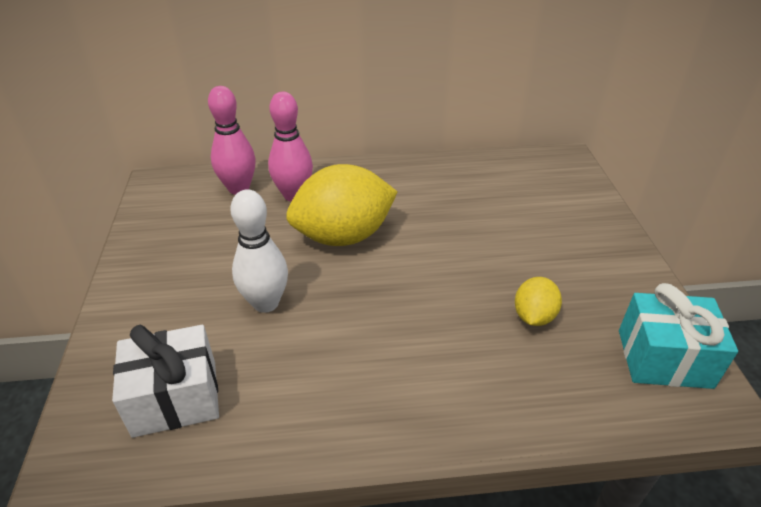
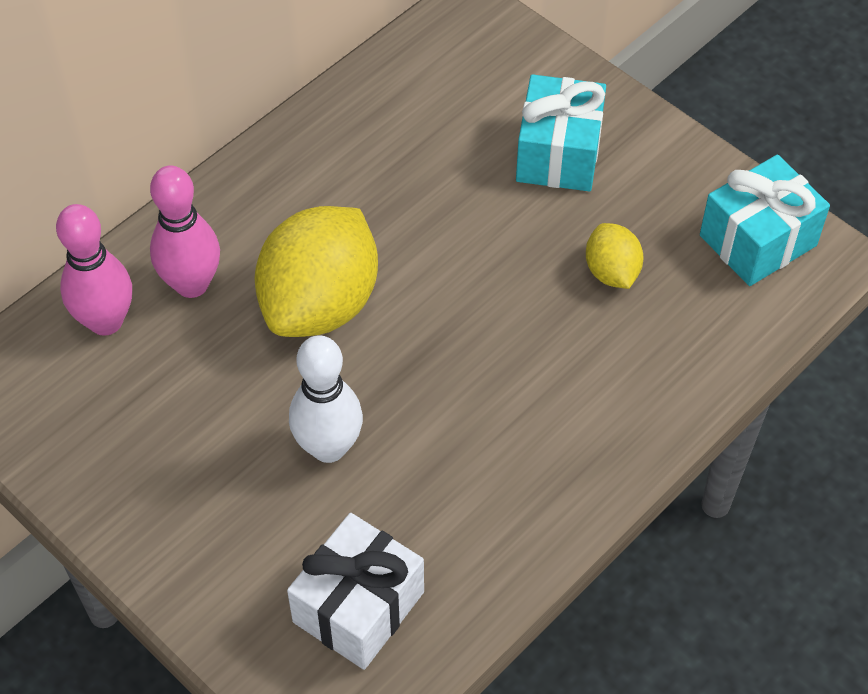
camera: 40 degrees left, 15 degrees up
none -> turquoise gift [516,74,606,191]

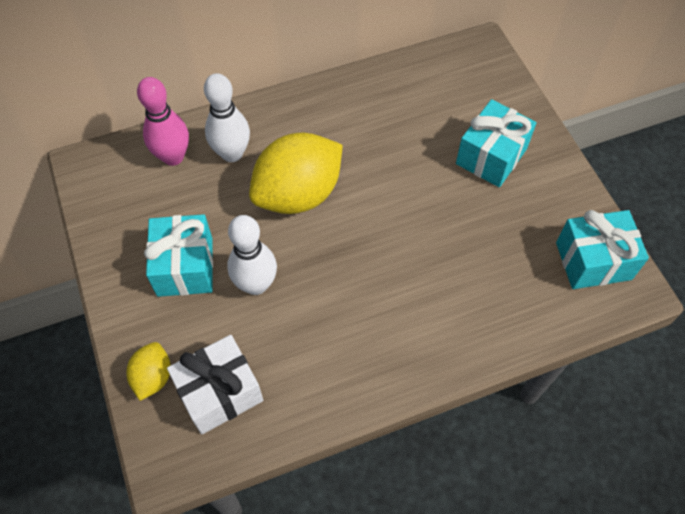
camera: 25 degrees right, 5 degrees up
pink bowling pin [150,165,220,298] -> white bowling pin [204,73,250,162]
yellow lemon [586,223,643,289] -> yellow lemon moved to [126,342,171,401]
none -> turquoise gift [144,214,213,297]

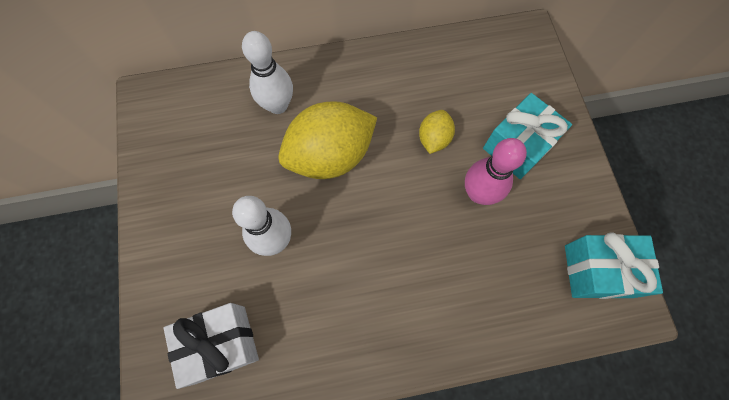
camera: 10 degrees right, 10 degrees up
yellow lemon [126,342,171,401] -> yellow lemon moved to [419,110,455,154]
pink bowling pin [137,77,189,166] -> pink bowling pin moved to [465,138,527,205]
turquoise gift [144,214,213,297] -> none

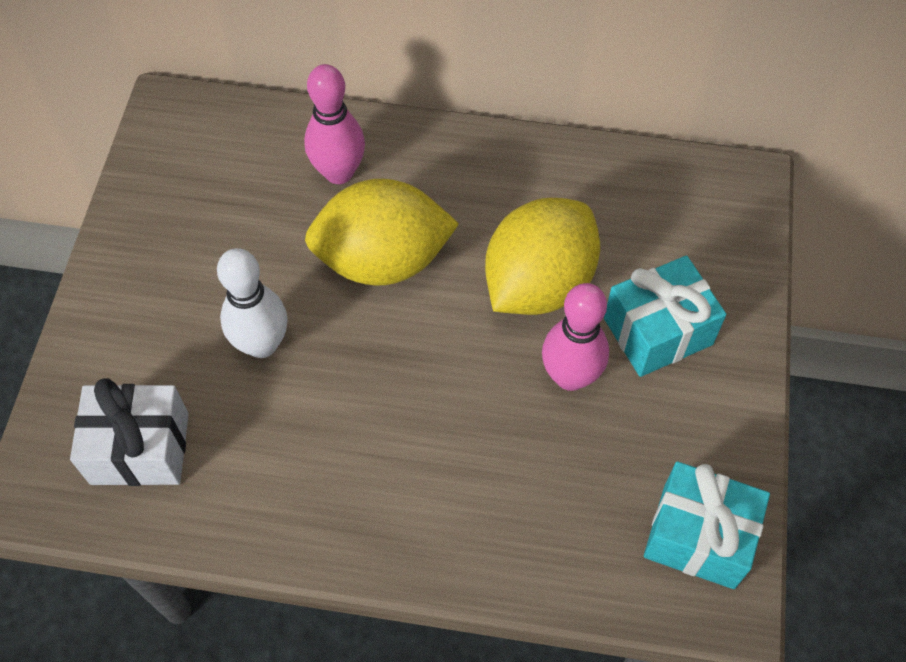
camera: 20 degrees right, 10 degrees down
white bowling pin [242,31,293,114] -> pink bowling pin [304,64,365,184]
yellow lemon [419,110,455,154] -> yellow lemon [485,198,600,315], size x2.03

